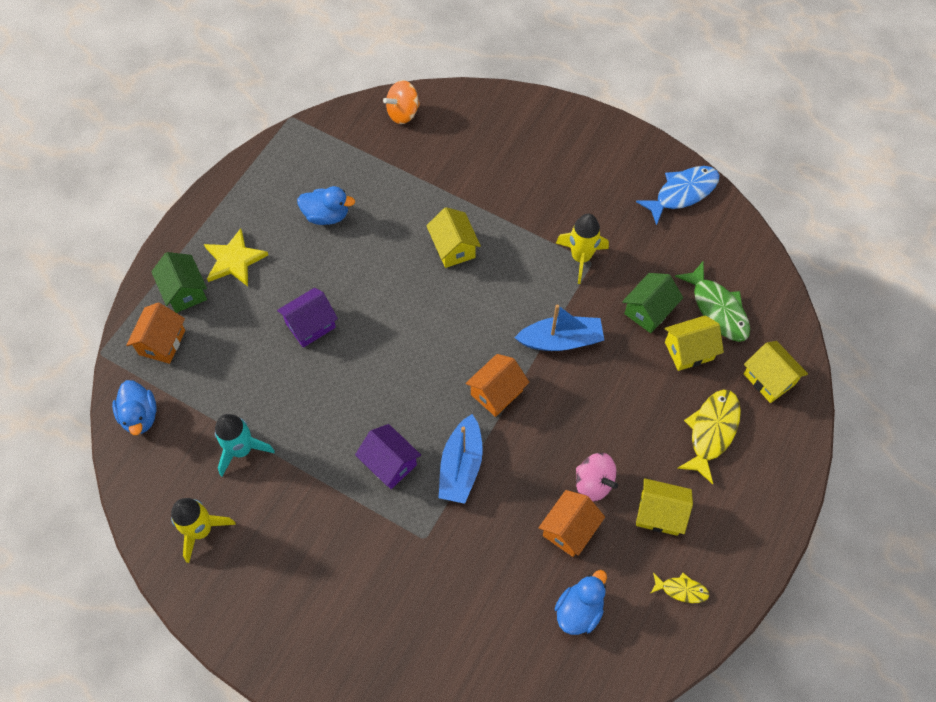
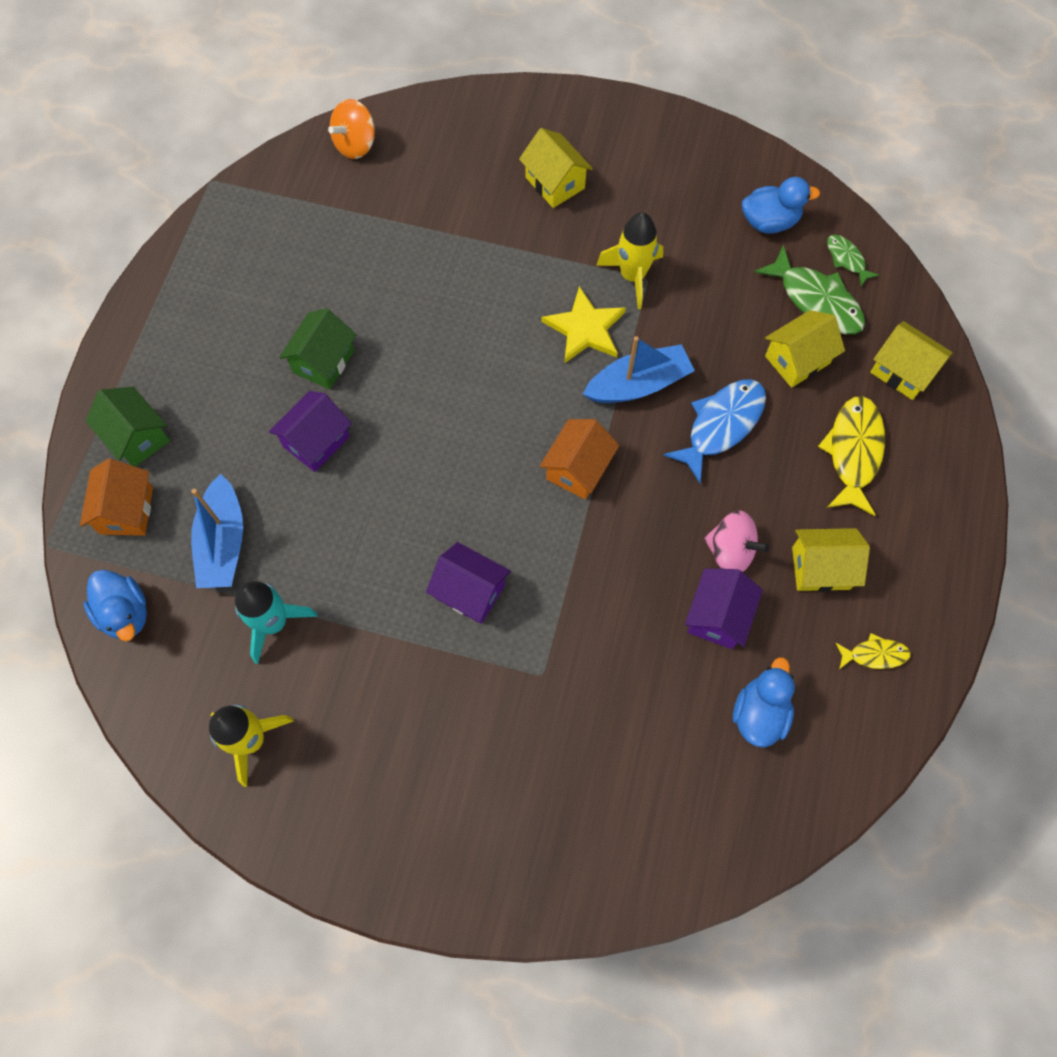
camera: 15 degrees left, 5 degrees up
yellow star [204,228,268,286] -> yellow star moved to [541,286,626,364]
blue duck [297,186,355,225] -> blue duck moved to [742,177,820,234]
yellow house [426,207,481,268] -> yellow house moved to [519,128,593,208]
blue boat [439,414,483,504] -> blue boat moved to [191,474,243,588]
orange house [539,490,605,557] -> purple house [685,569,763,649]
green house [622,273,683,333] -> green house moved to [279,308,357,389]
blue fish [636,166,720,225] -> blue fish moved to [663,379,766,483]
none -> green fish [827,235,879,286]

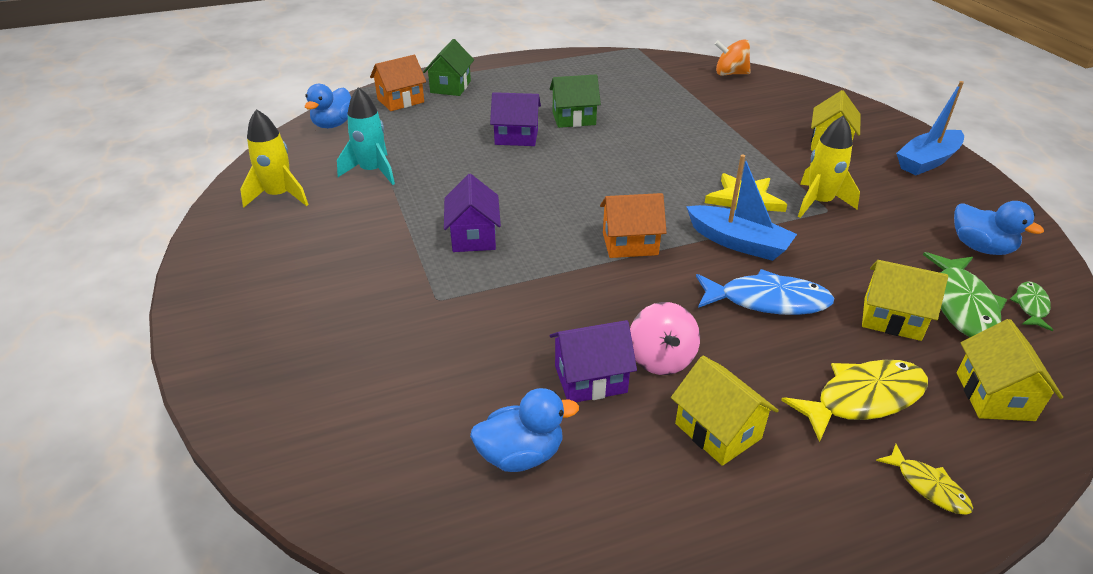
camera: 55 degrees right, 30 degrees down
blue boat [191,474,243,588] -> blue boat moved to [896,81,964,175]
yellow fish [836,633,911,669] -> yellow fish moved to [876,444,973,515]

